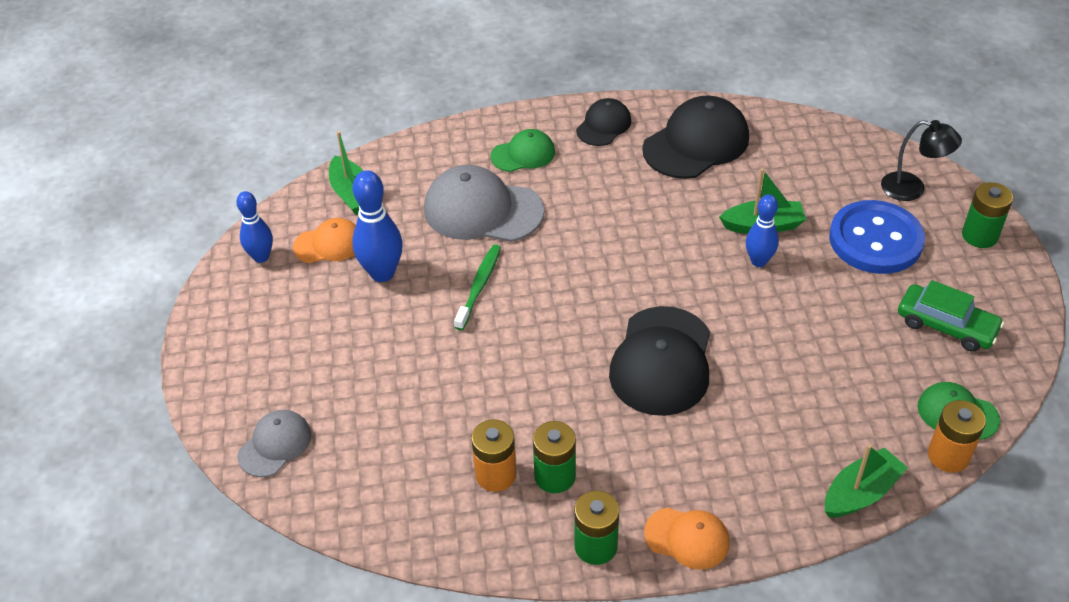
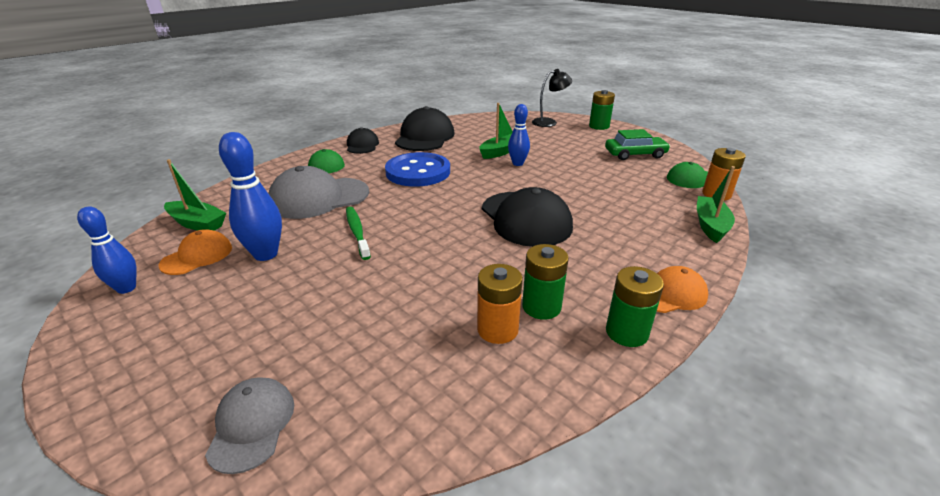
camera: 40 degrees left, 15 degrees down
blue button [829,200,925,274] -> blue button moved to [385,152,450,187]

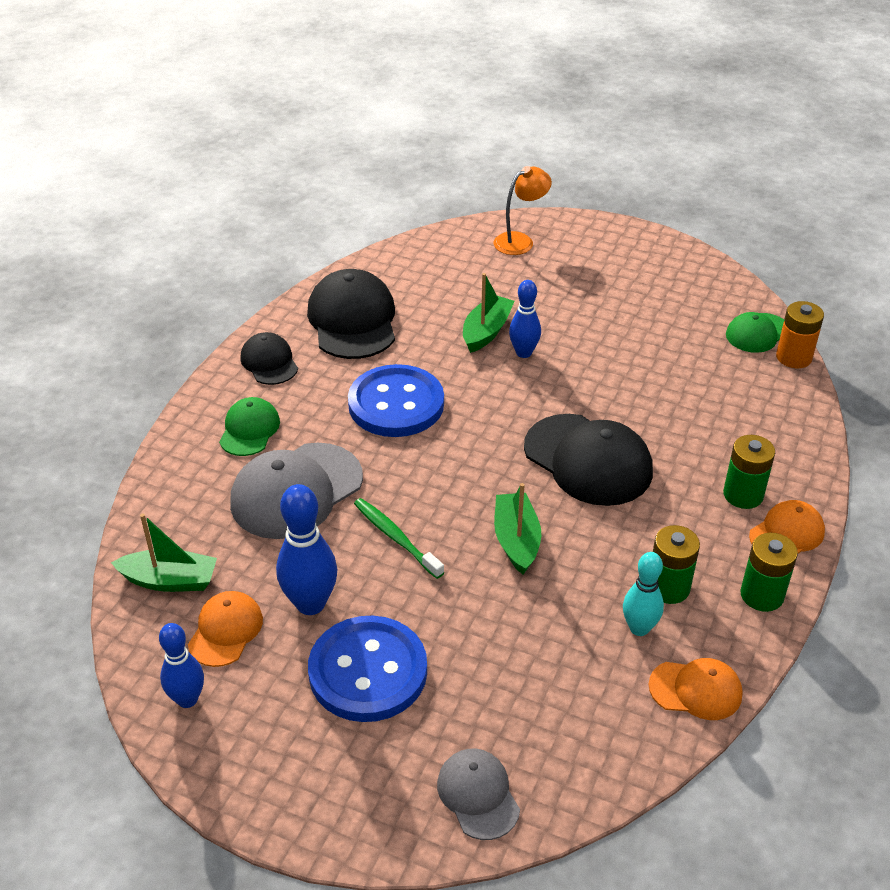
camera: 20 degrees left, 10 degrees up
orange battery [477,264,523,344] -> turquoise bowling pin [623,552,664,636]
black lamp [532,69,572,127] -> orange lamp [494,166,552,255]
green battery [589,90,615,130] -> green battery moved to [723,435,775,509]
green car [605,129,670,160] -> none
green boat [697,166,735,243] -> green boat moved to [494,483,541,575]
none -> blue button [308,615,427,722]
none -> orange cap [649,658,743,720]

